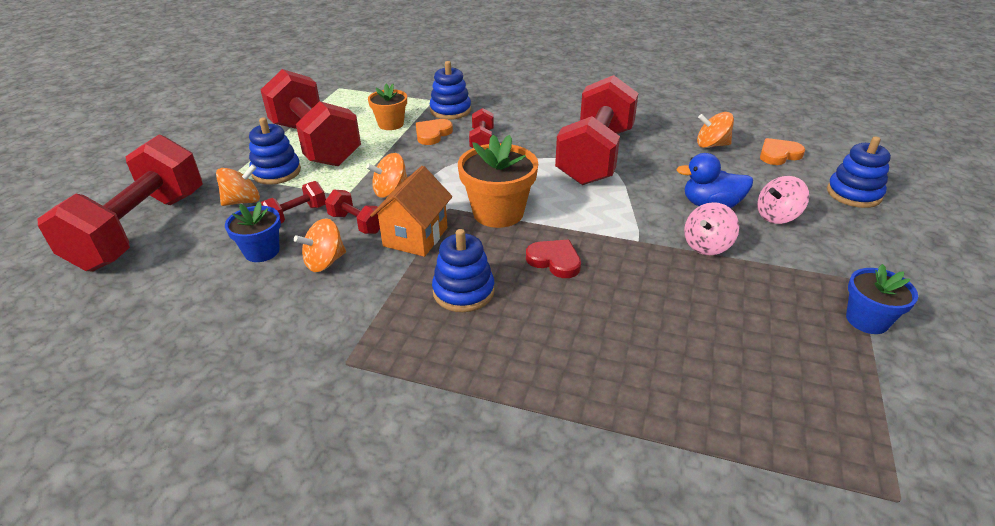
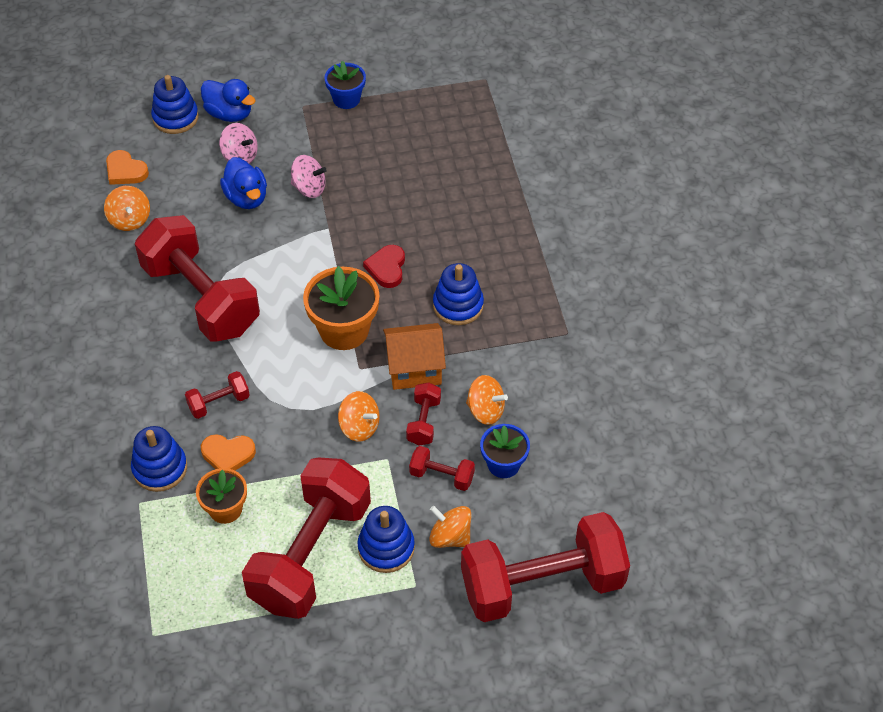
camera: 120 degrees left, 15 degrees up
red dumbbell [555,75,638,185] -> red dumbbell turned 60 degrees clockwise [135,215,260,342]
none -> blue duck [201,79,256,122]

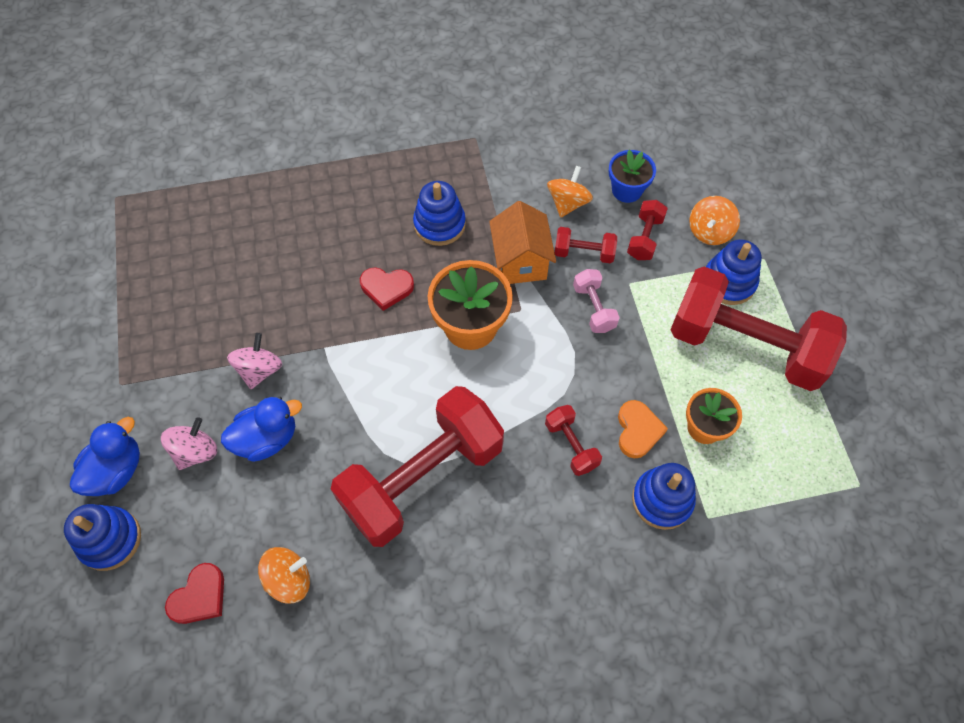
camera: 90 degrees left, 10 degrees up
orange heart [106,150,149,185] -> red heart [165,563,224,624]
blue flower pot [324,61,366,109] -> none
orange spinning top [338,391,379,442] -> pink dumbbell [573,269,620,333]
red dumbbell [461,512,630,622] -> none

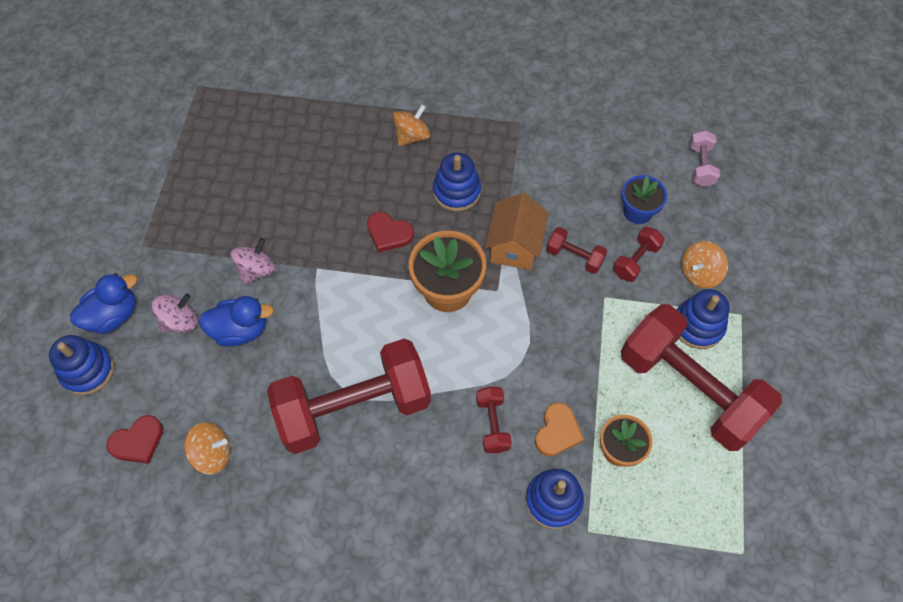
camera: 20 degrees right, 0 degrees up
orange spinning top [547,166,593,217] -> orange spinning top moved to [393,105,431,146]
pink dumbbell [573,269,620,333] -> pink dumbbell moved to [690,130,720,187]

